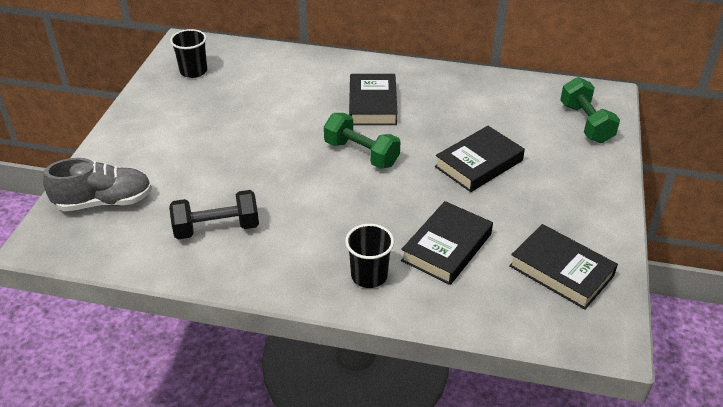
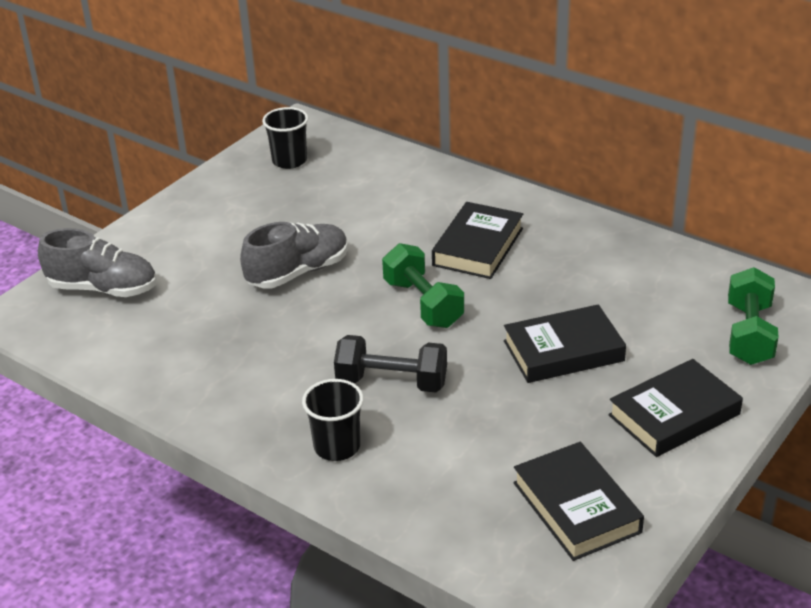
camera: 25 degrees right, 5 degrees down
black dumbbell [169,190,259,239] -> black dumbbell moved to [334,335,447,393]
black book [401,201,493,285] -> black book moved to [608,359,743,457]
none -> grey shoe [240,222,348,289]

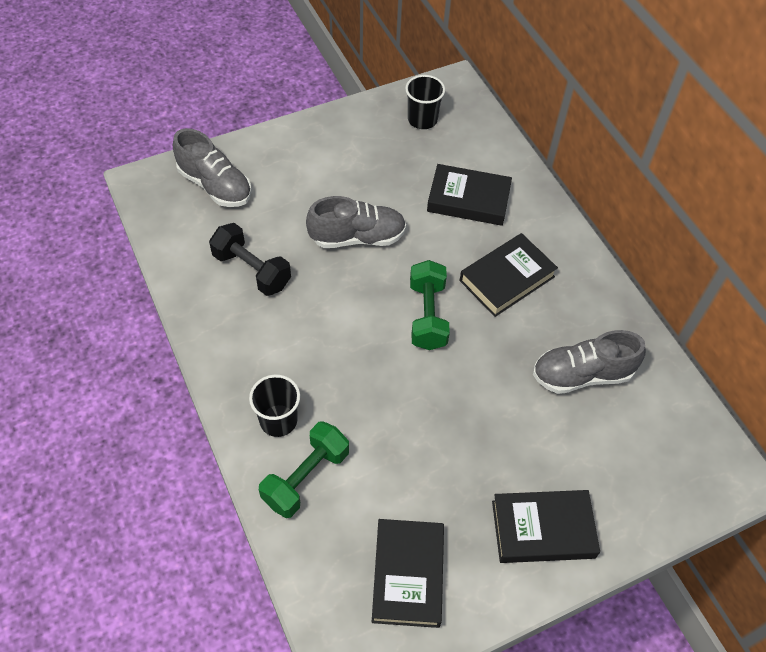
camera: 25 degrees right, 20 degrees up
black dumbbell [334,335,447,393] -> black dumbbell moved to [209,223,291,296]
black book [504,304,626,383] -> black book moved to [427,164,512,226]
green dumbbell [728,267,778,365] -> green dumbbell moved to [259,421,349,518]
none -> grey shoe [533,330,646,394]

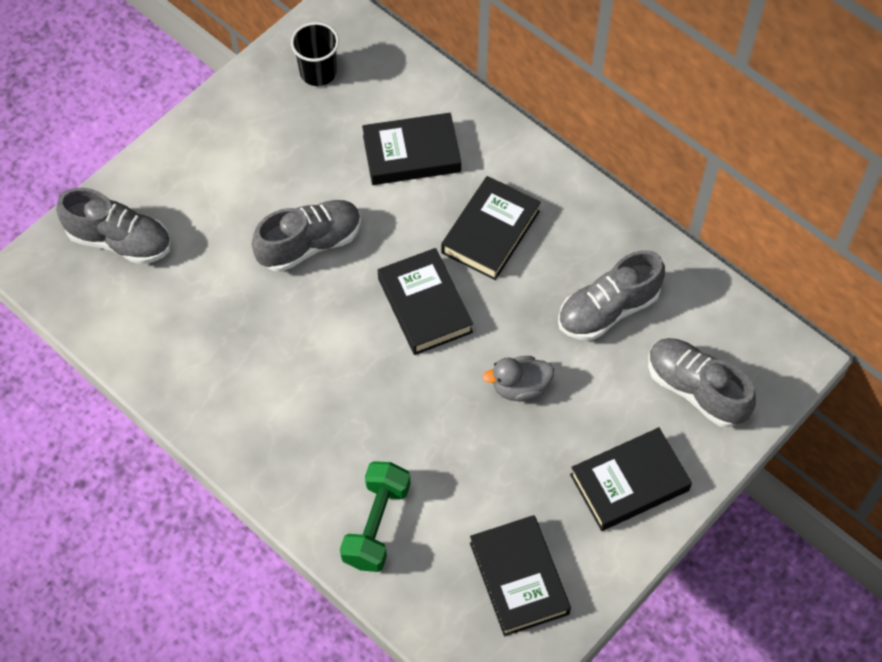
camera: 20 degrees left, 5 degrees up
black dumbbell [209,223,291,296] -> none
black cup [249,374,300,437] -> none
green dumbbell [410,260,450,350] -> black book [378,248,473,355]
none -> grey duck [482,356,554,402]
none -> grey shoe [648,338,756,427]

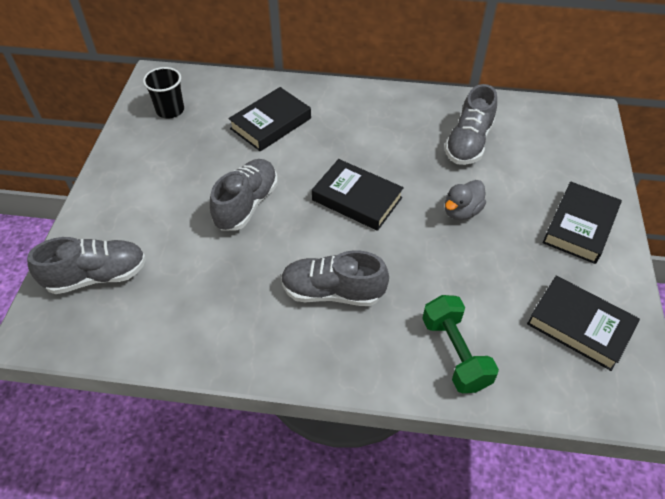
camera: 35 degrees left, 10 degrees down
black book [441,176,541,280] -> none
grey shoe [648,338,756,427] -> grey shoe moved to [281,251,389,306]

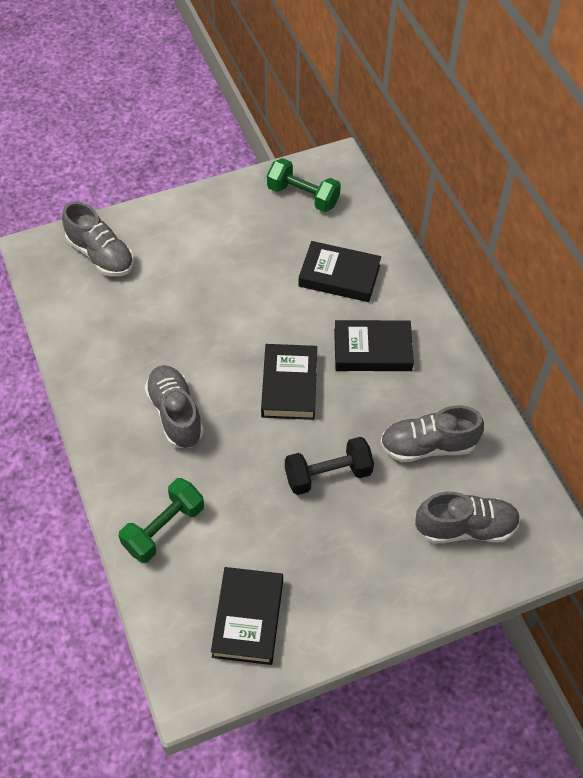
camera: 60 degrees right, 5 degrees up
black cup [143,67,184,118] -> green dumbbell [267,158,341,212]
grey shoe [210,159,278,231] -> grey shoe moved to [415,492,520,543]
grey duck [445,180,486,220] -> black dumbbell [285,437,374,495]
black book [543,181,622,264] -> black book moved to [334,320,414,371]

